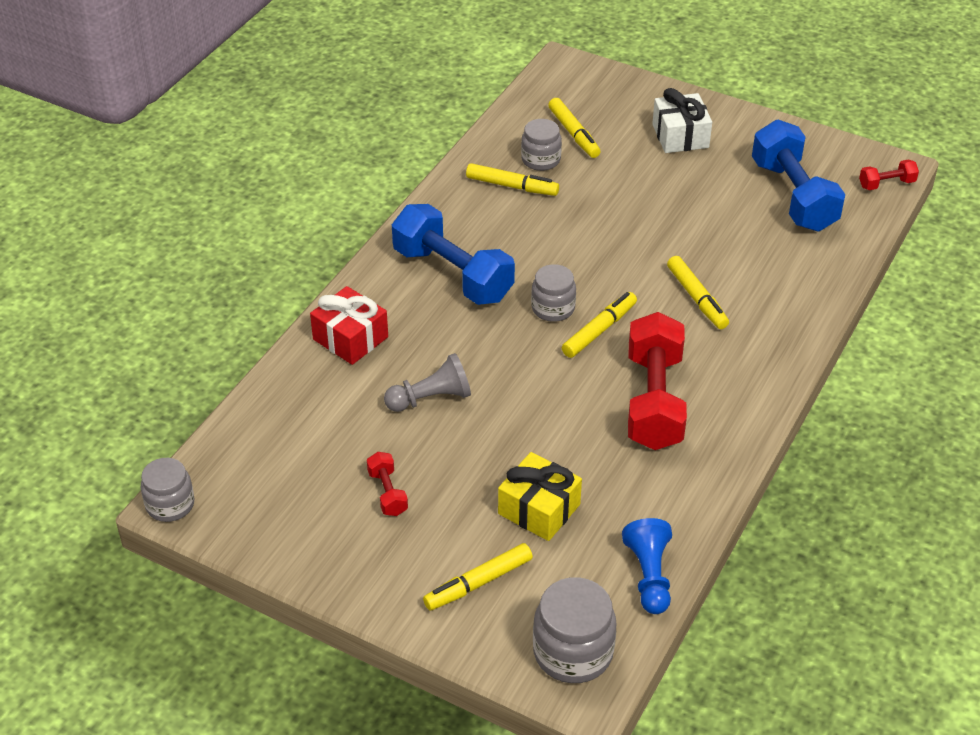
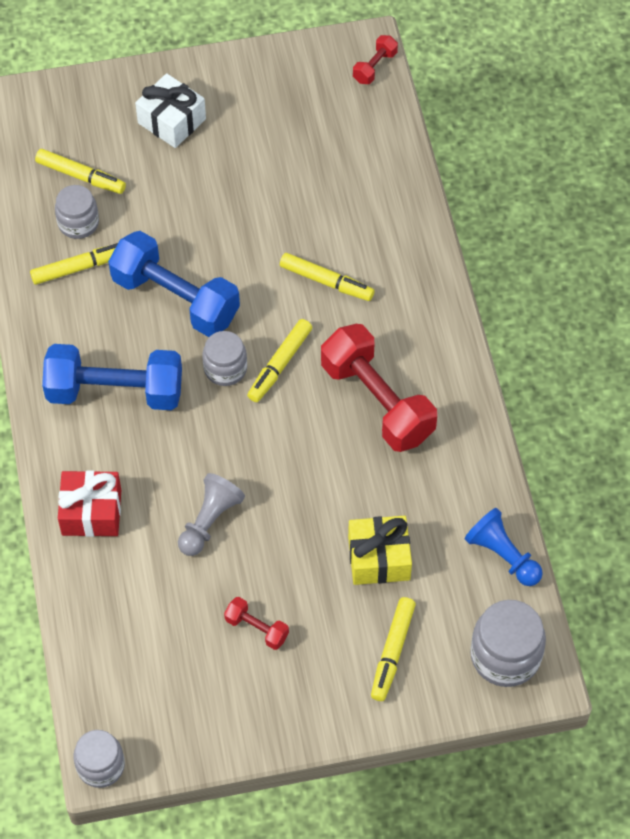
camera: 40 degrees left, 15 degrees up
yellow marker [562,292,637,358] -> yellow marker turned 150 degrees counterclockwise [247,319,312,402]
blue dumbbell [752,120,845,231] -> blue dumbbell moved to [108,231,240,337]

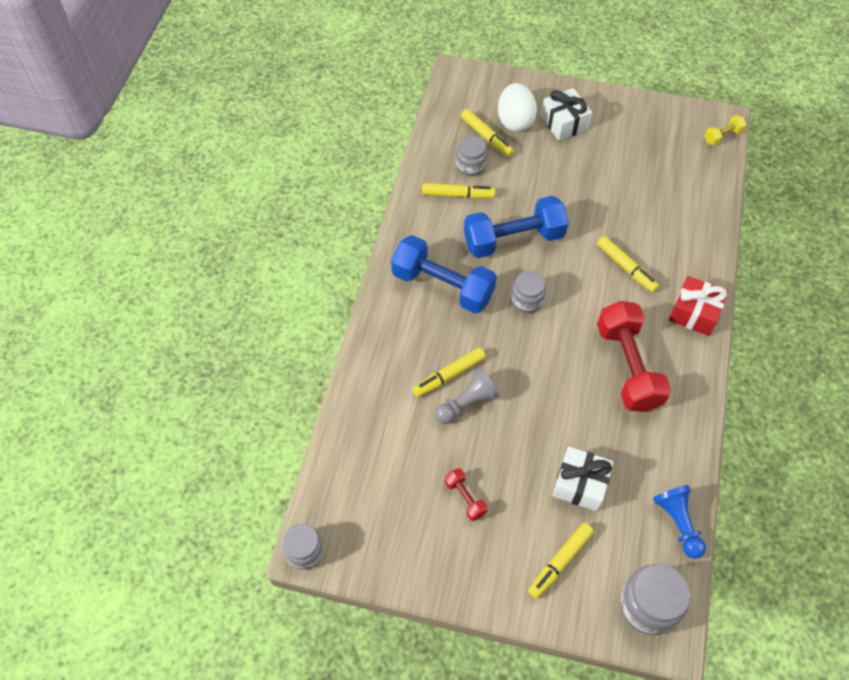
camera: 25 degrees right, 0 degrees up
red gift [58,470,121,537] -> red gift moved to [669,276,728,336]
blue dumbbell [108,231,240,337] -> blue dumbbell turned 75 degrees counterclockwise [464,196,569,258]
yellow marker [247,319,312,402] -> yellow marker moved to [412,347,486,397]
yellow gift [348,516,412,585] -> white gift [552,447,614,511]
red dumbbell [353,35,398,84] -> yellow dumbbell [704,115,747,146]
none -> white egg [498,83,537,132]

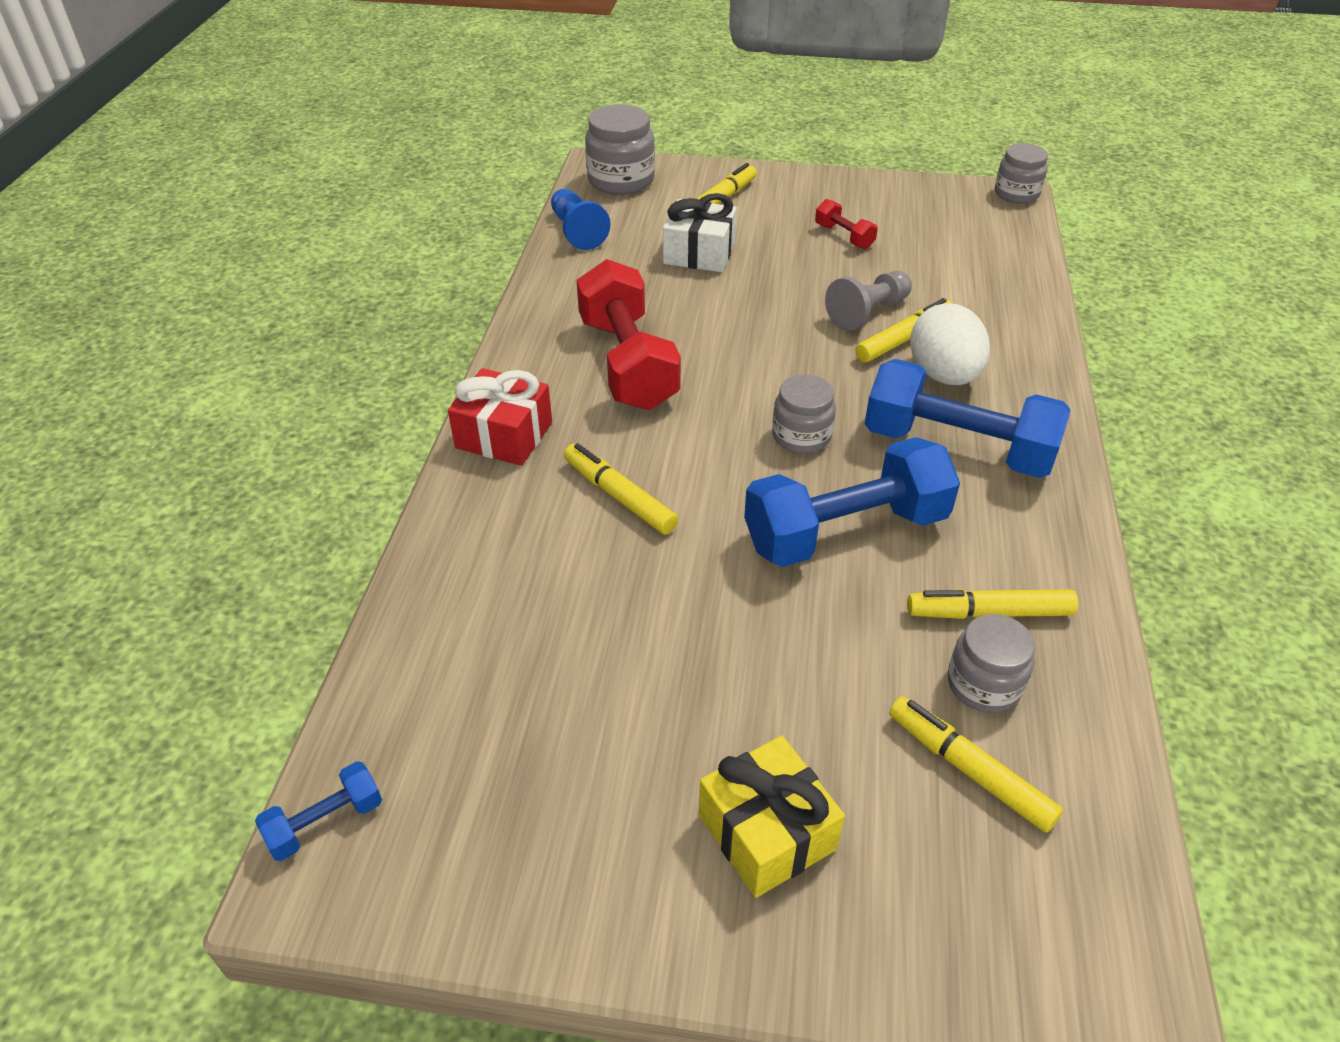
camera: 175 degrees right, 15 degrees down
white egg [498,83,537,132] -> white egg moved to [910,304,990,385]
white gift [541,88,592,141] -> yellow gift [699,736,845,898]
yellow dumbbell [704,115,747,146] -> blue dumbbell [255,761,382,861]

